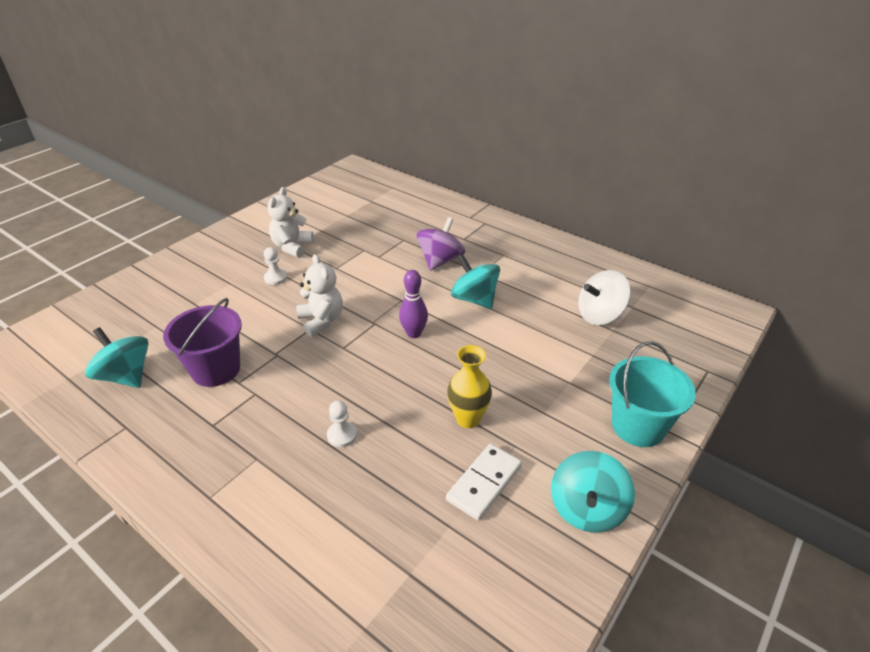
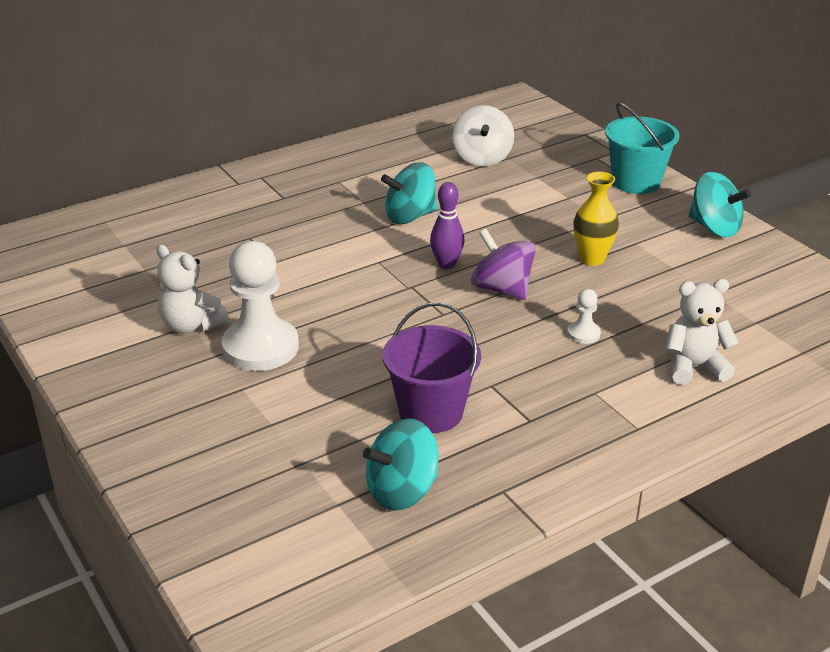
camera: 70 degrees left, 5 degrees down
white pawn [264,247,287,285] -> white pawn [221,241,299,371], size x2.28
white teddy bear [296,254,343,337] -> white teddy bear moved to [666,279,739,385]
purple spinning top [417,217,465,271] -> purple spinning top moved to [471,229,536,300]
white domino [446,444,522,521] -> none

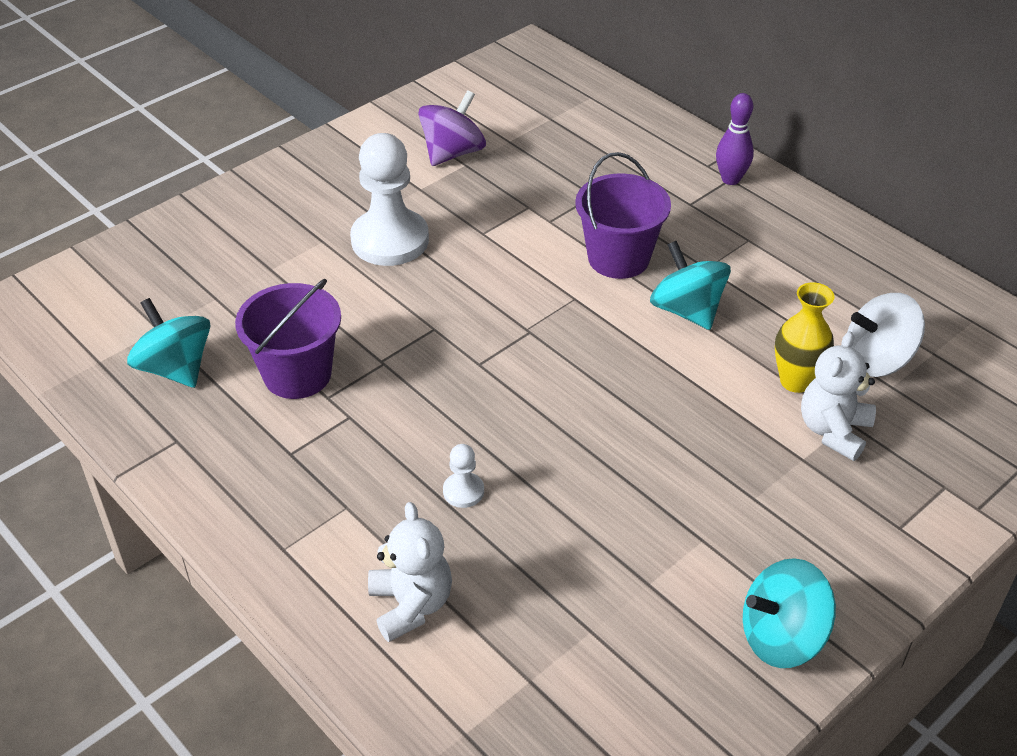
camera: 80 degrees right, 10 degrees up
white teddy bear [156,245,229,333] -> white teddy bear moved to [801,331,876,461]
purple bowling pin [430,182,465,269] -> purple bowling pin moved to [716,93,754,185]
purple spinning top [471,229,536,300] -> purple spinning top moved to [418,90,486,166]
yellow vase [573,172,619,266] -> yellow vase moved to [775,282,835,393]
turquoise bucket [605,103,680,194] -> none
turquoise spinning top [689,172,751,238] -> turquoise spinning top turned 45 degrees clockwise [743,558,836,668]
none -> purple bucket [575,152,671,279]

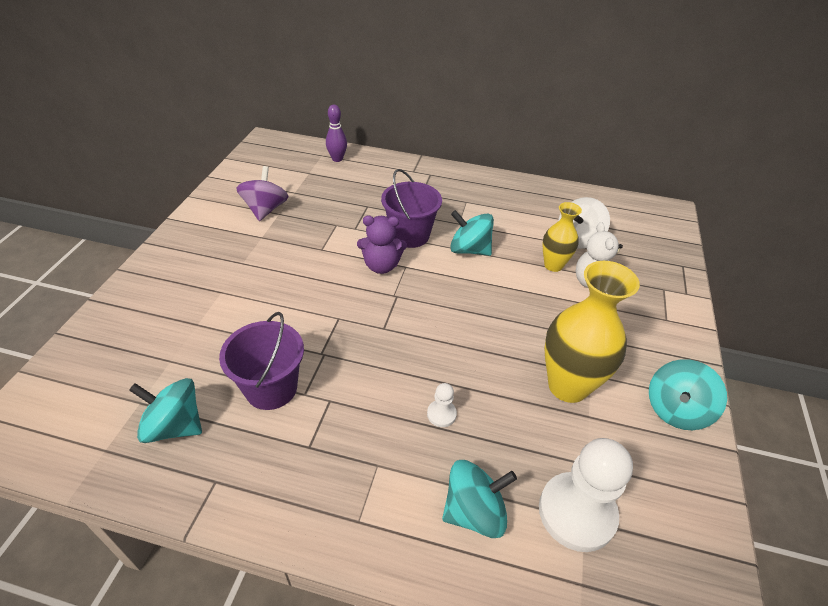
camera: 35 degrees left, 0 degrees up
white pawn [350,133,429,266] -> white pawn moved to [539,438,633,552]
white teddy bear [368,502,452,642] -> turquoise spinning top [442,460,517,538]
purple bowling pin [716,93,754,185] -> purple bowling pin moved to [326,105,347,162]
none -> purple teddy bear [357,216,407,274]
none -> yellow vase [544,261,640,403]

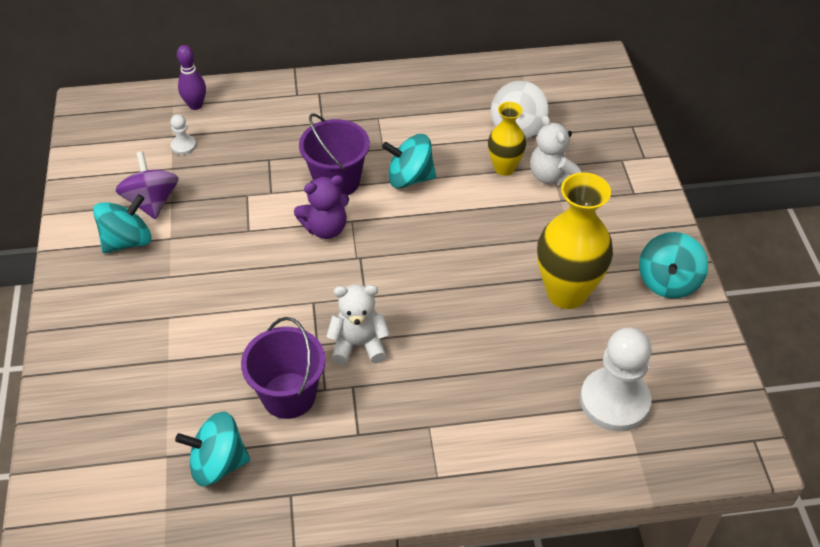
camera: 20 degrees left, 5 degrees up
white pawn [427,383,457,427] -> white pawn moved to [170,114,196,155]
turquoise spinning top [442,460,517,538] -> turquoise spinning top moved to [93,194,152,253]
none -> white teddy bear [326,284,390,365]

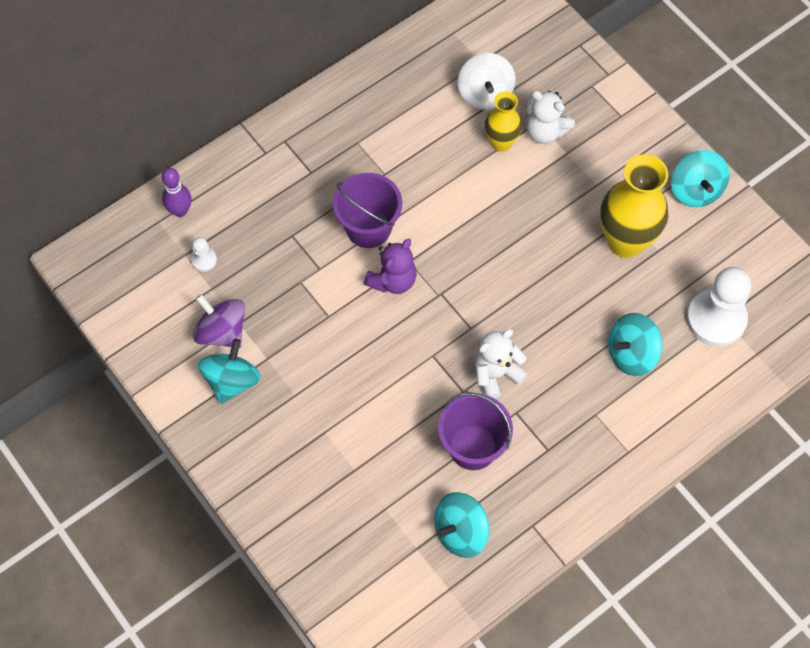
camera: 30 degrees left, 15 degrees up
turquoise spinning top [382,134,436,188] -> turquoise spinning top moved to [608,313,663,376]

